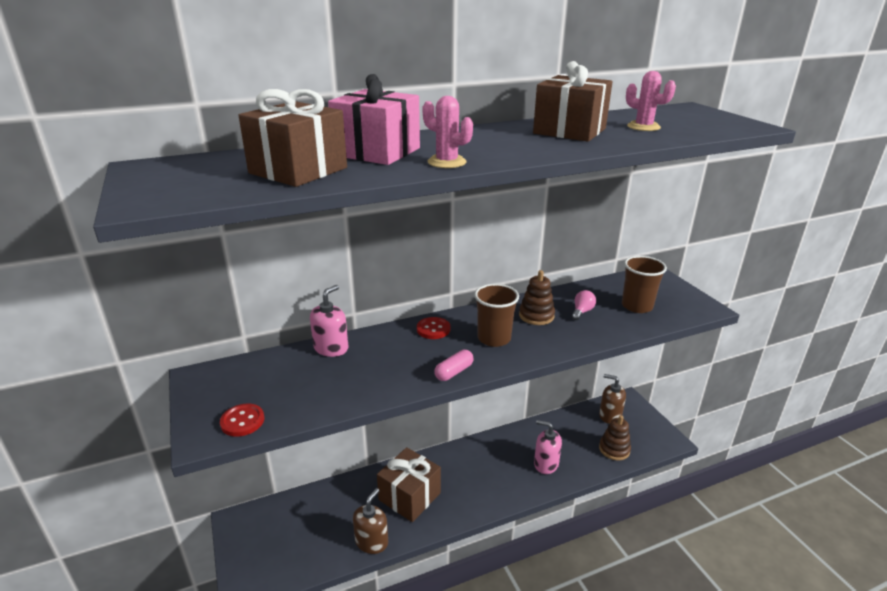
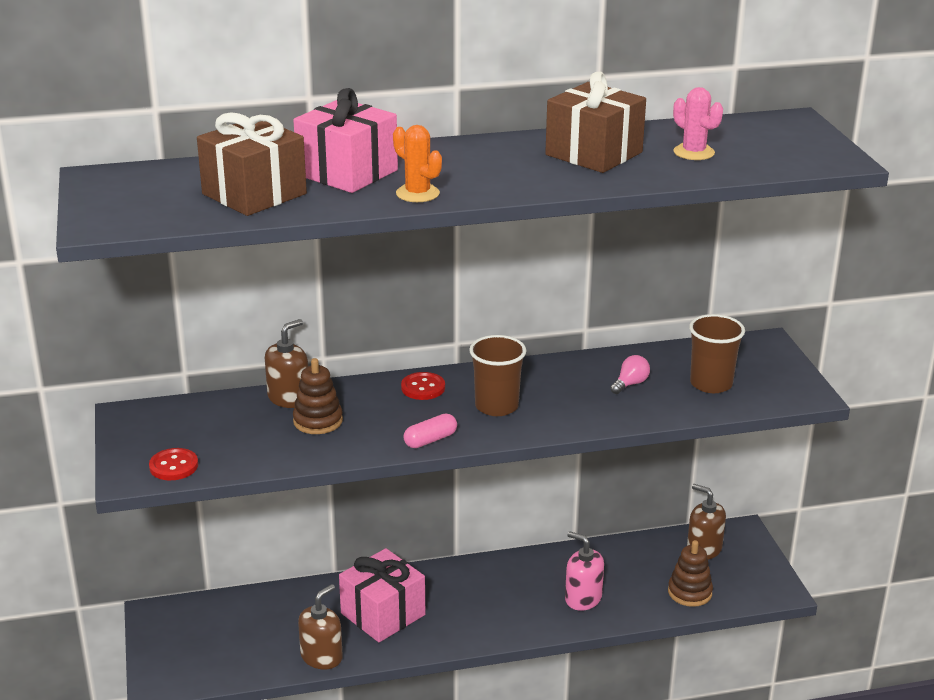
camera: 10 degrees right, 0 degrees up
pink soap dispenser [310,285,348,357] -> brown soap dispenser [265,319,308,408]
brown gift [377,447,441,522] -> pink gift [339,548,425,642]
pink cactus [423,96,473,168] -> orange cactus [393,125,442,202]
brown stacking toy [519,270,555,325] -> brown stacking toy moved to [293,358,343,434]

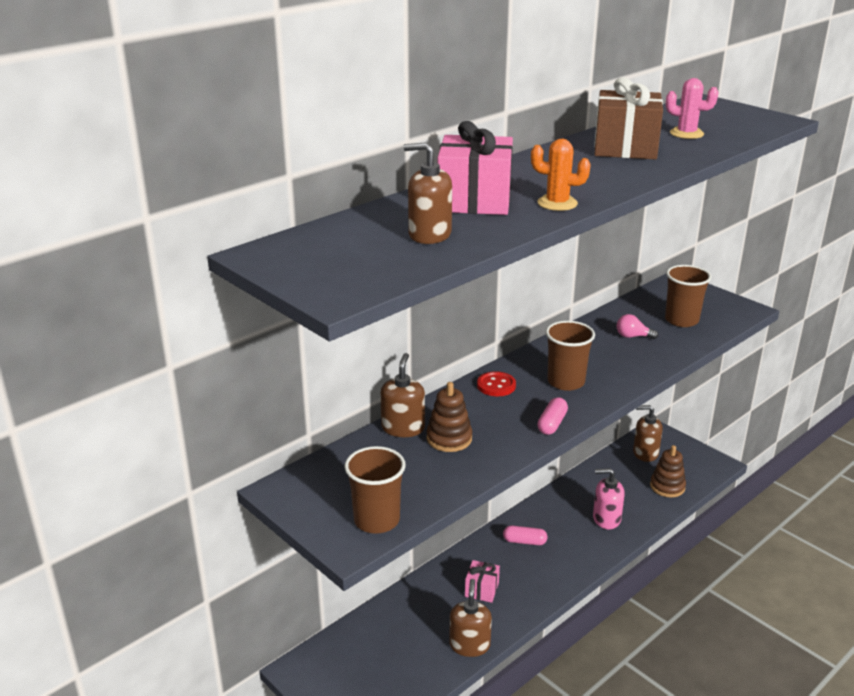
camera: 30 degrees left, 0 degrees up
red button [149,448,198,480] -> brown cup [345,446,406,533]
brown gift [197,112,307,216] -> brown soap dispenser [404,142,452,244]
pink gift [339,548,425,642] -> pink gift [465,560,500,603], size x0.54
pink light bulb [610,355,650,394] -> pink light bulb turned 90 degrees counterclockwise [617,314,658,339]
none -> pink capsule [503,526,547,545]

